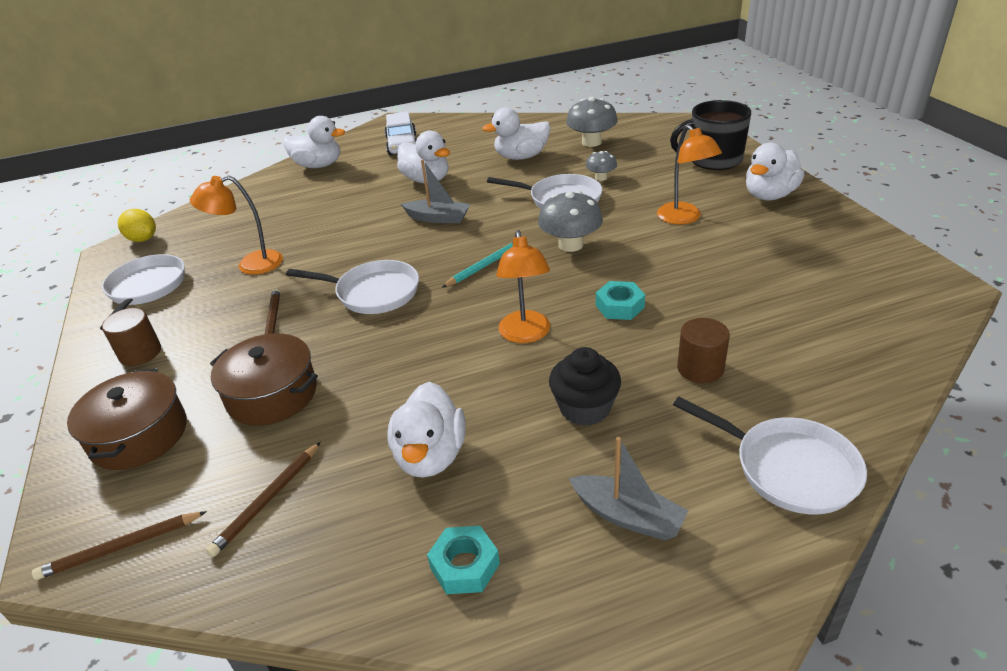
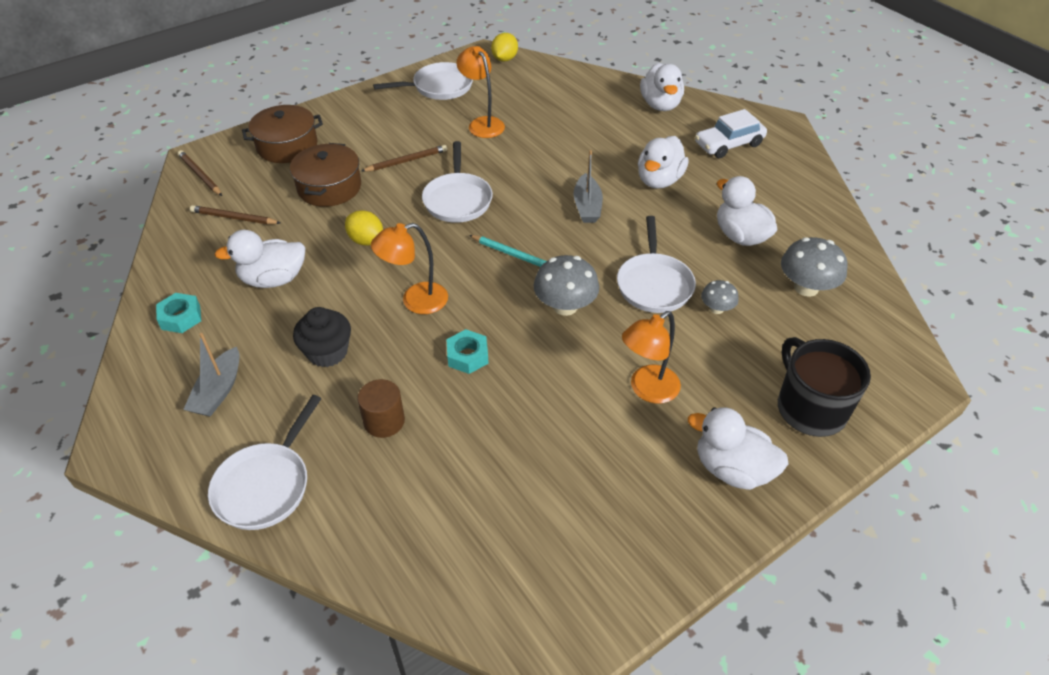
camera: 70 degrees right, 10 degrees up
brown cylinder [102,308,161,366] -> none
none -> yellow lemon [345,210,383,246]

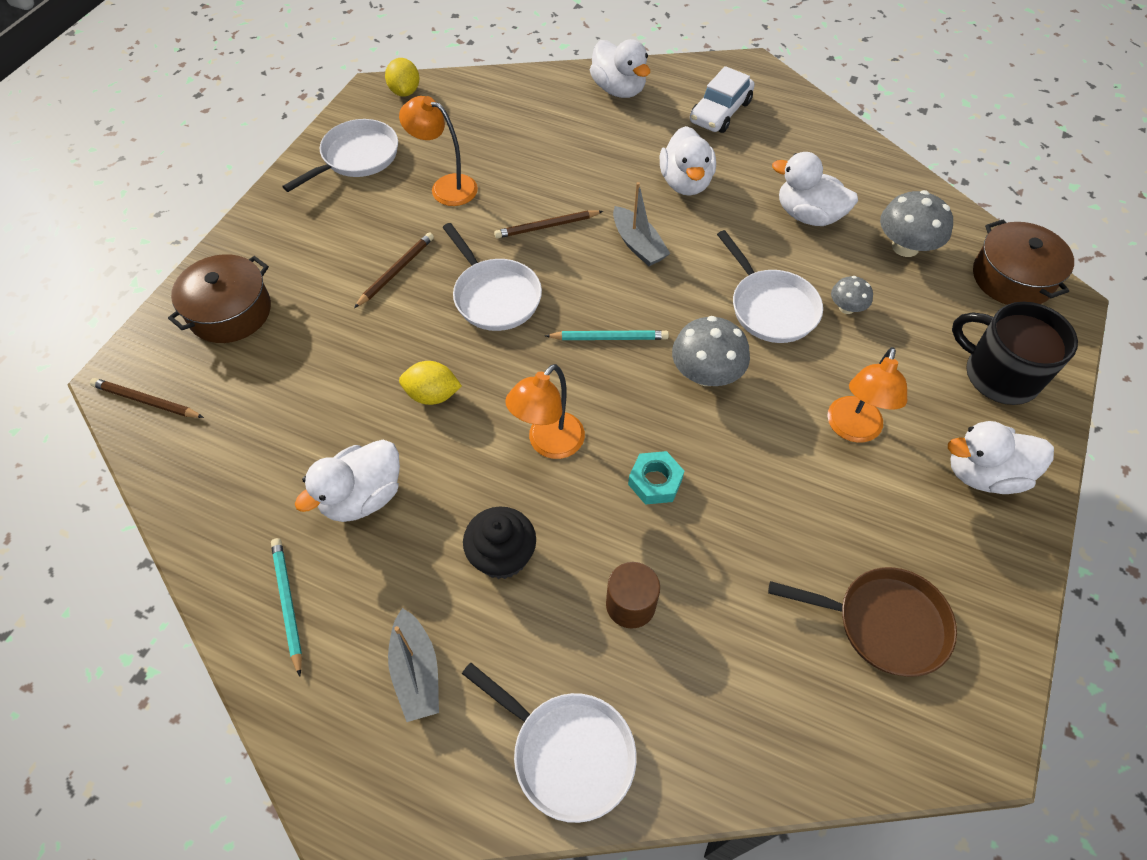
camera: 30 degrees left, 10 degrees up
turquoise nut [156,293,201,333] -> turquoise pencil [271,538,302,677]
brown pencil [190,205,280,224] -> brown pencil moved to [494,210,603,238]
white pan [208,395,322,530] -> white pan turned 45 degrees counterclockwise [462,663,637,823]
brown pot [290,143,361,207] -> brown pot moved to [973,220,1074,305]
none -> brown pan [768,567,957,677]

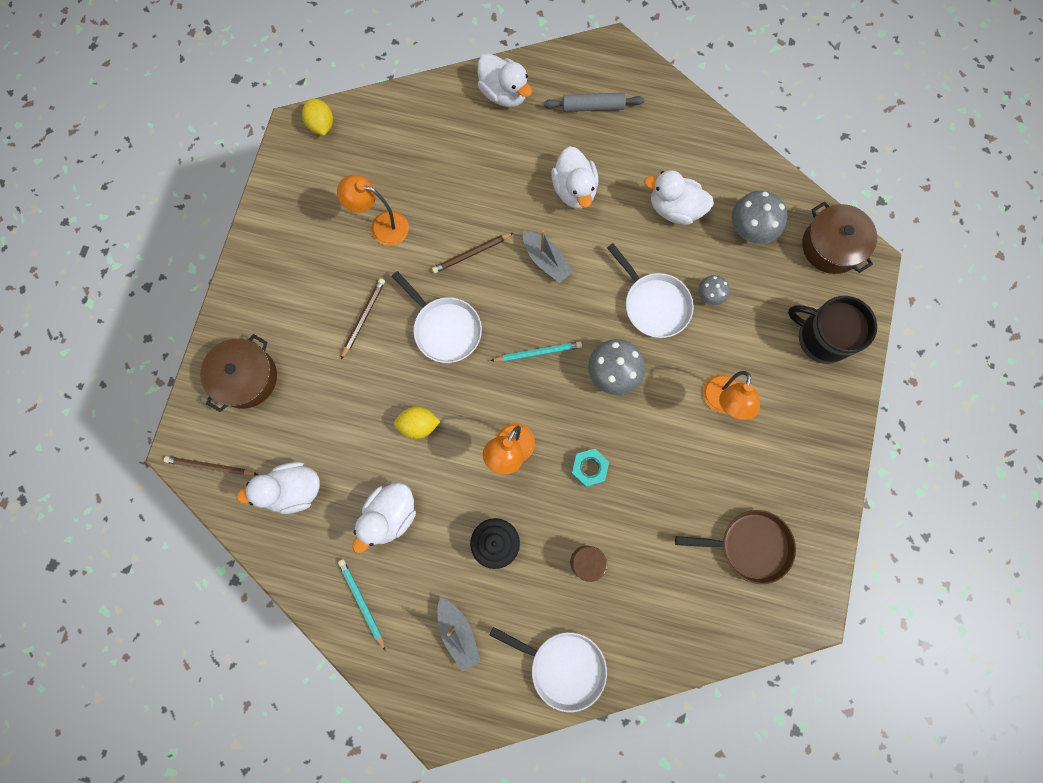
camera: 10 degrees left, 20 degrees up
white pan [282,119,398,192] -> none
white car [690,66,755,133] -> grey rolling pin [544,92,644,112]
white duck [948,421,1054,494] -> white duck moved to [236,462,320,514]

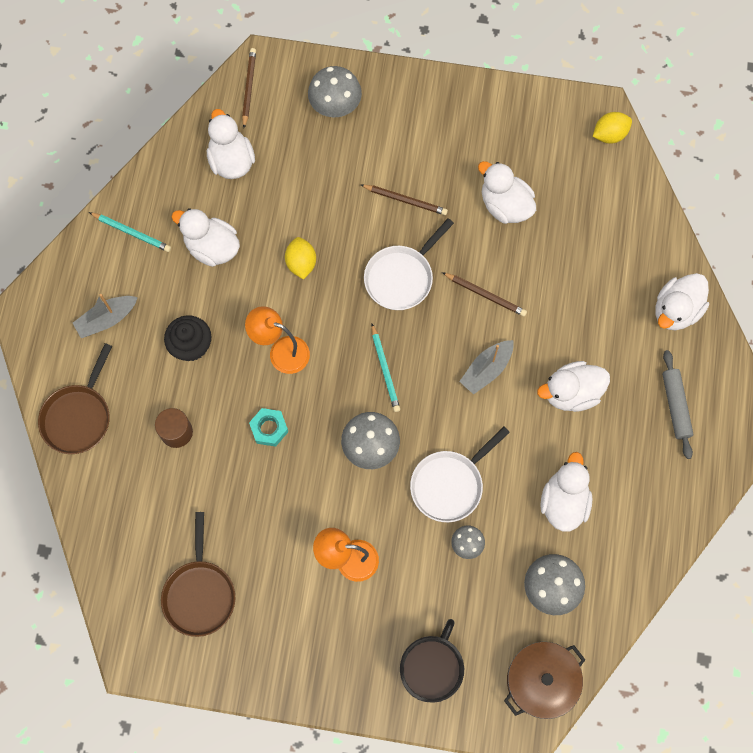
camera: 85 degrees right, 5 degrees down
brown pot [200,334,277,412] -> grey mushroom [308,66,362,117]
orange lamp [337,175,409,246] -> white duck [478,161,536,224]
turquoise pencil [338,559,385,651] -> turquoise pencil turned 60 degrees clockwise [89,212,171,252]
brown pencil [432,233,513,273] -> brown pencil turned 150 degrees clockwise [442,272,527,316]
white pan [490,627,607,712] -> brown pan [38,343,112,454]

